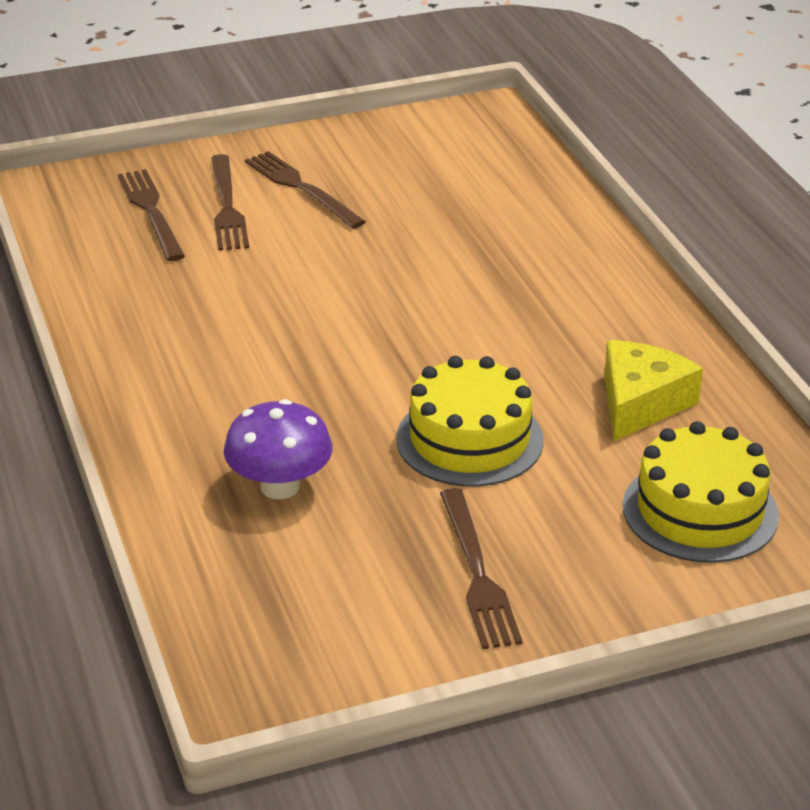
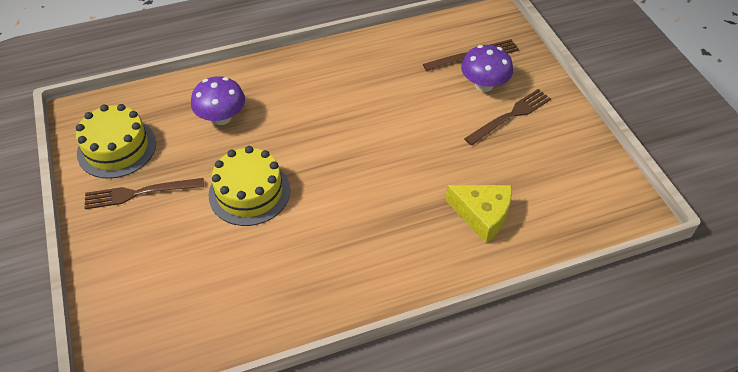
camera: 90 degrees right, 15 degrees up
brown fork [211,154,249,251] -> purple mushroom [461,45,513,92]
yellow cheese [604,340,703,441] -> yellow cheese moved to [445,185,512,243]
yellow cake [623,421,779,563] -> yellow cake moved to [76,104,156,179]

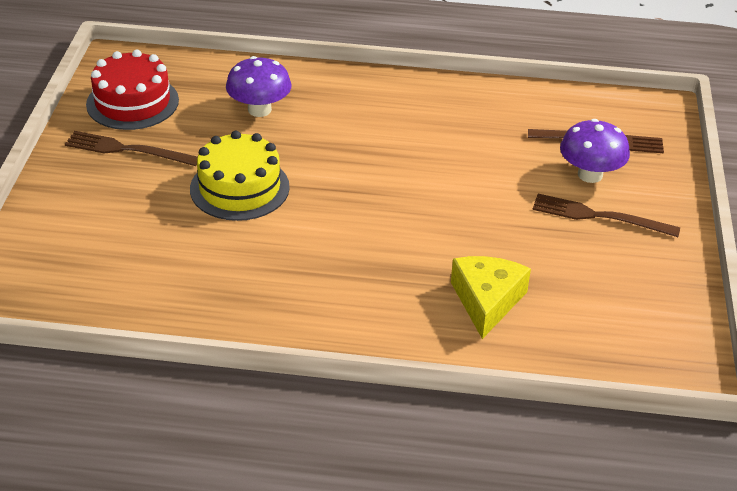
camera: 25 degrees right, 10 degrees down
yellow cake [76,104,156,179] -> red cake [86,49,179,130]
yellow cheese [445,185,512,243] -> yellow cheese turned 135 degrees counterclockwise [451,256,531,339]
brown fork [464,89,551,145] -> brown fork turned 150 degrees counterclockwise [532,194,680,237]

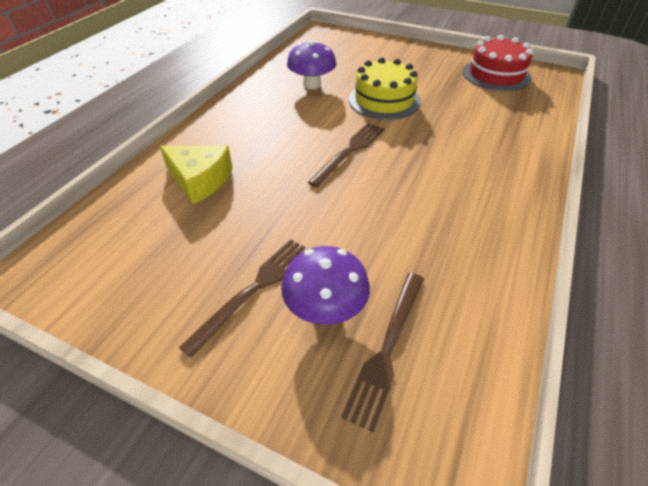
camera: 110 degrees right, 5 degrees up
brown fork [65,131,198,166] -> brown fork moved to [308,123,385,188]
purple mushroom [226,56,292,117] -> purple mushroom moved to [287,41,337,89]

